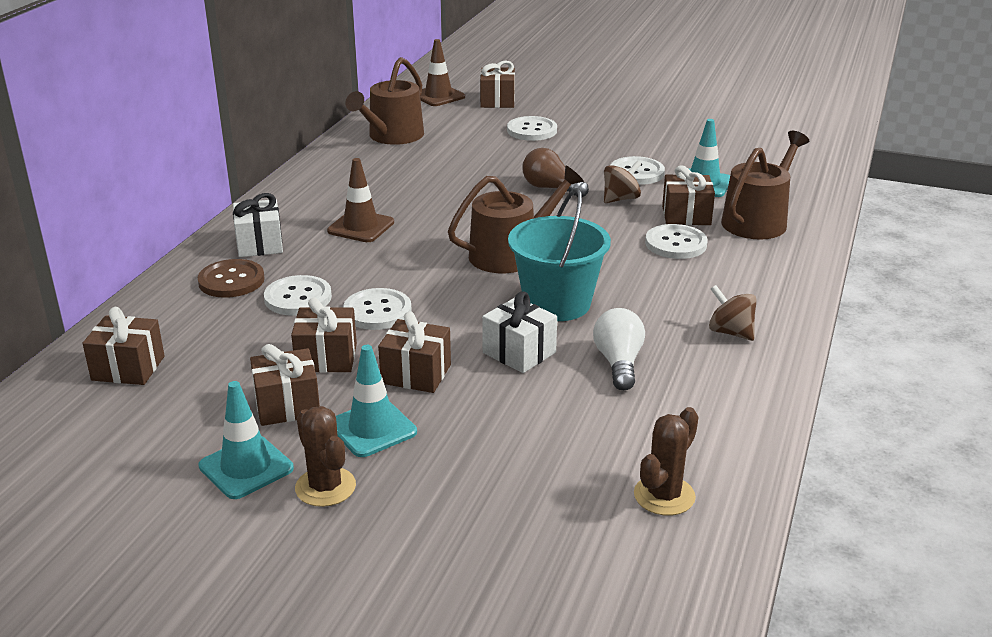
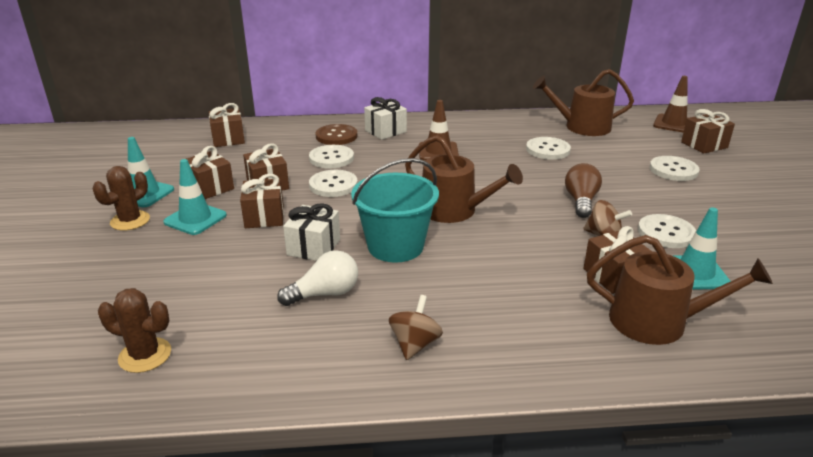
camera: 65 degrees right, 0 degrees up
white button [645,224,708,259] -> white button moved to [526,137,571,160]

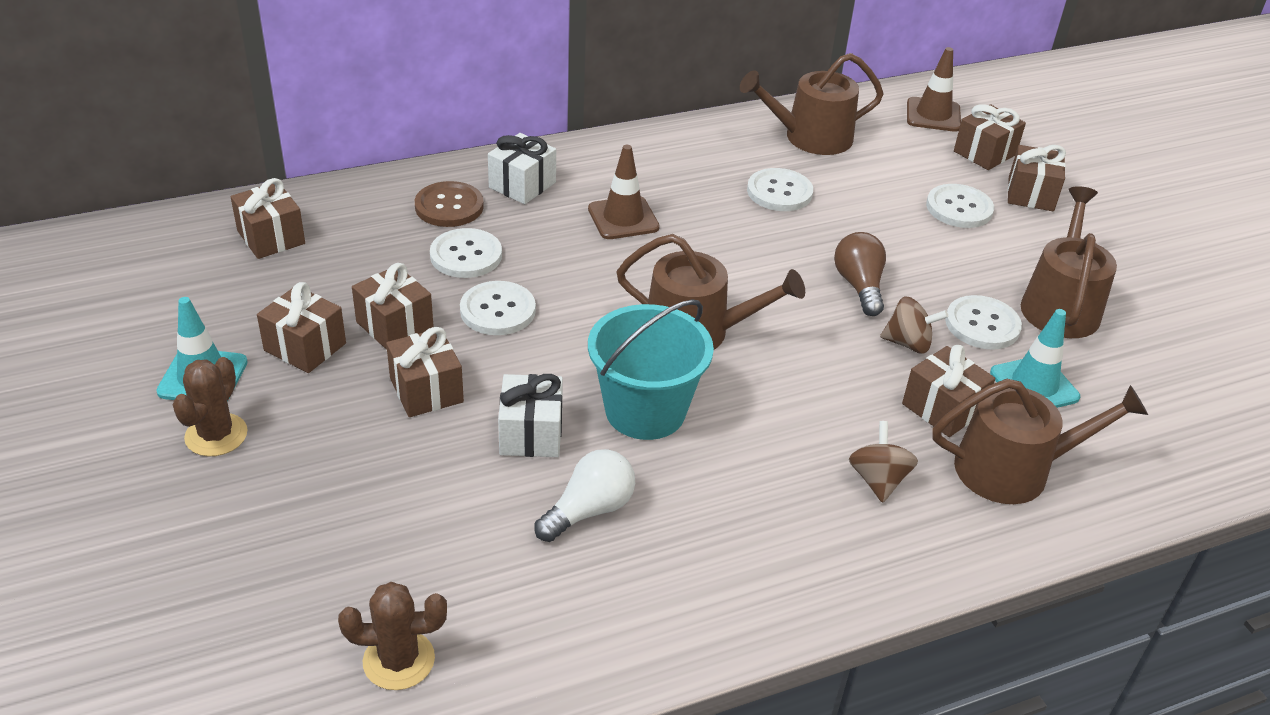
camera: 20 degrees left, 10 degrees up
turquoise traffic cone [163,159,227,235] -> none
brown spinning top [389,295,443,360] -> brown spinning top moved to [849,421,918,503]
none -> brown gift [1008,145,1066,211]
none -> brown watering can [1021,186,1117,338]

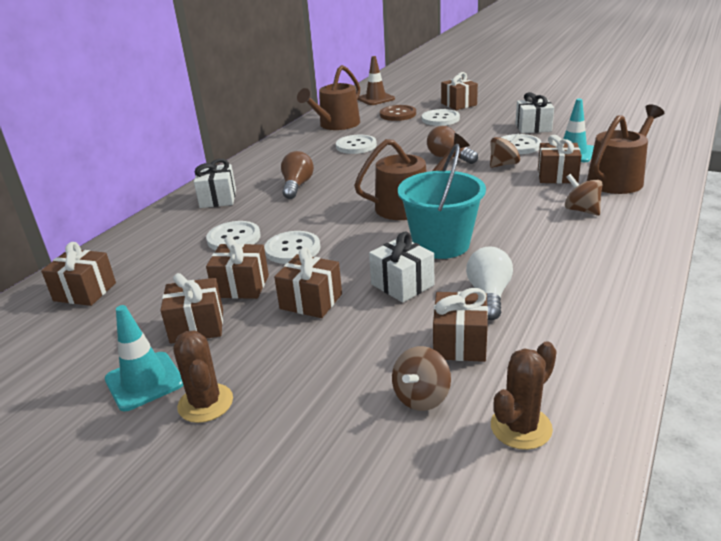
camera: 35 degrees left, 10 degrees down
brown button [415,181,484,227] -> brown button moved to [380,105,416,121]
brown traffic cone [588,145,660,239] -> brown light bulb [281,151,314,199]
brown gift [954,104,1026,170] -> brown gift moved to [433,288,488,362]
brown watering can [1021,186,1117,338] -> white gift [515,92,554,133]
none -> brown spinning top [392,346,451,411]

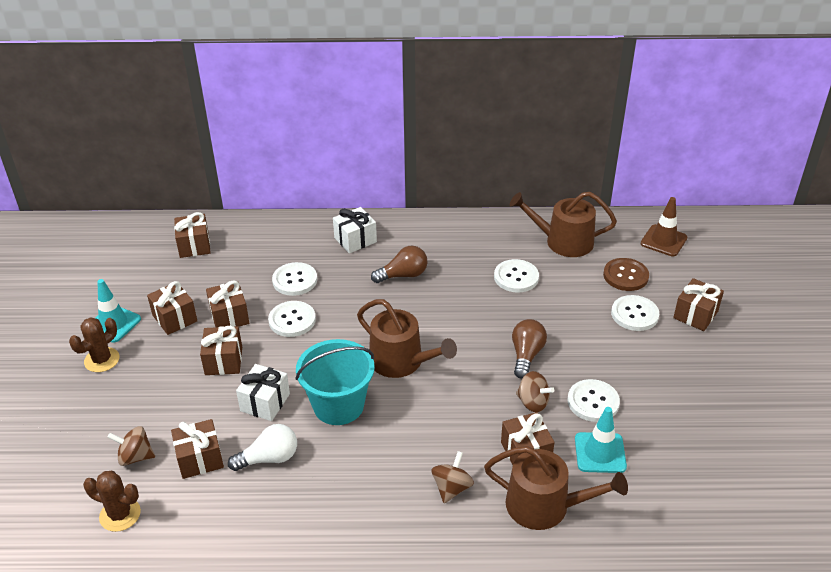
camera: 60 degrees right, 10 degrees up
white gift [515,92,554,133] -> none

